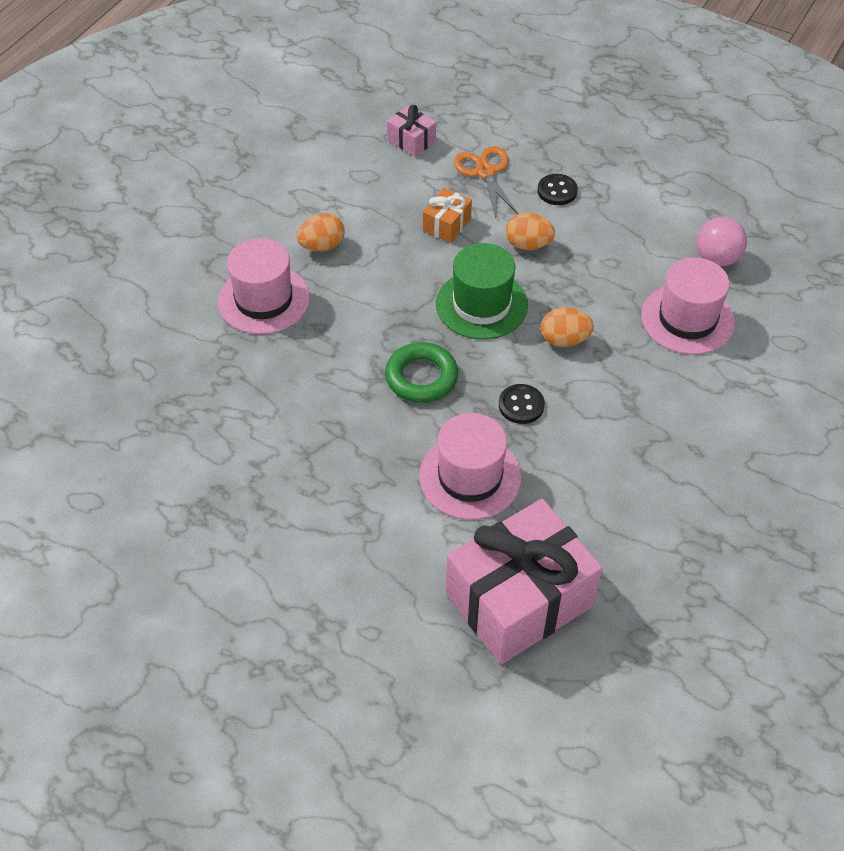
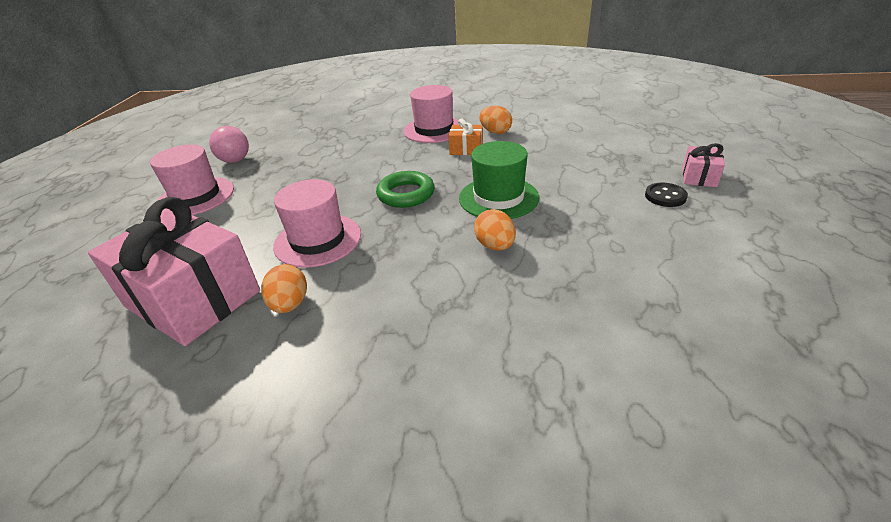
camera: 70 degrees right, 15 degrees down
pink gift [387,105,436,157] -> pink gift moved to [683,143,725,187]
orange gift [423,188,472,243] -> orange gift moved to [448,119,483,155]
orange scissors [454,146,519,218] -> none
black button [499,384,545,424] -> none
orange egg [506,213,555,250] -> orange egg moved to [261,264,307,313]
pink hat [641,257,735,355] -> pink hat moved to [150,144,234,215]
pink ball [697,217,747,267] -> pink ball moved to [209,126,249,163]

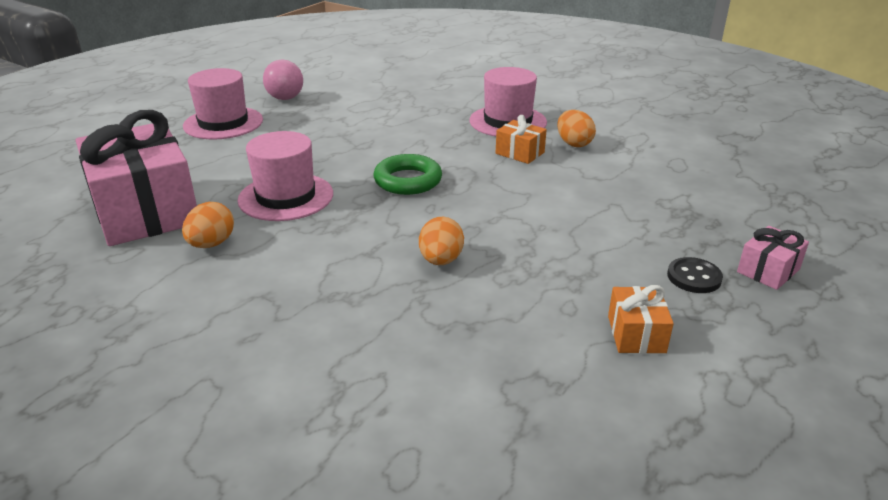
camera: 25 degrees right, 5 degrees down
green hat [459,141,539,219] -> none
none -> orange gift [608,285,674,354]

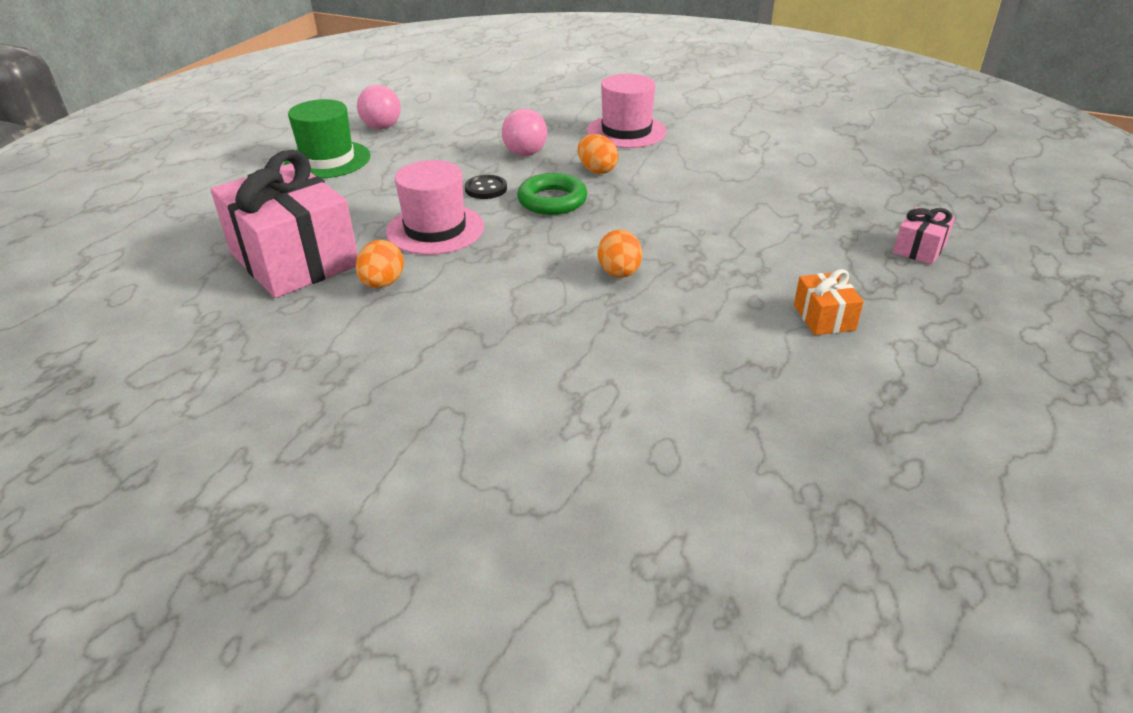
camera: 10 degrees left, 5 degrees up
pink hat [183,68,263,139] -> green hat [284,99,371,179]
orange gift [496,115,547,164] -> none
orange egg [557,110,596,147] -> orange egg moved to [578,134,618,174]
black button [667,257,723,293] -> black button moved to [465,175,507,199]
none -> pink ball [502,109,547,156]

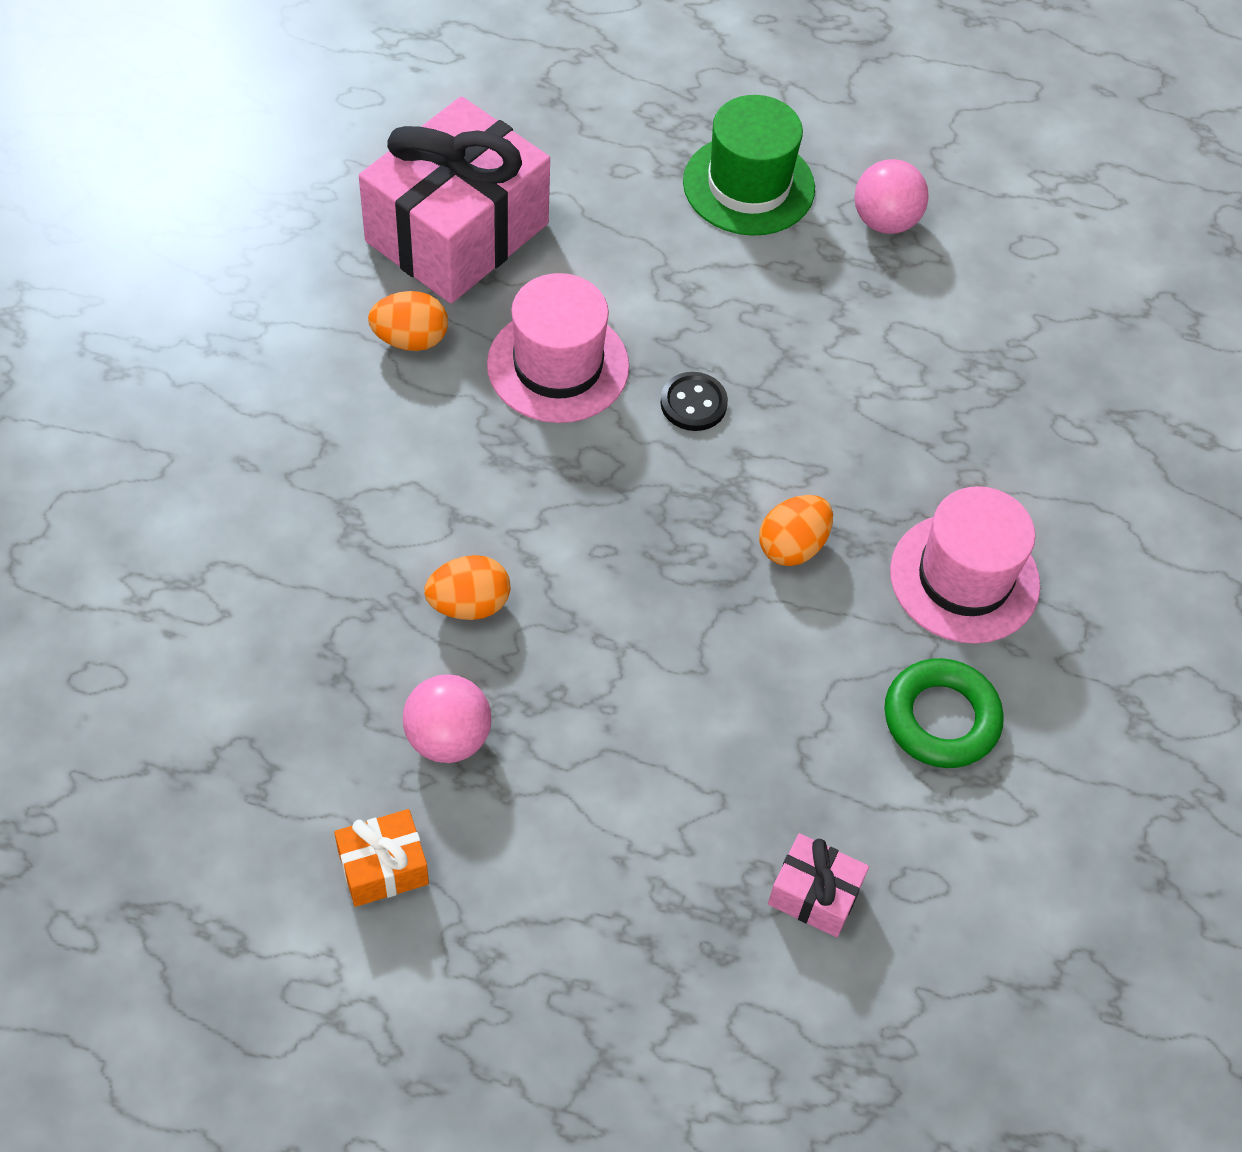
camera: 75 degrees right, 20 degrees up
pink ball [502,109,547,156] -> pink ball moved to [403,674,491,763]
green ring [517,173,587,215] -> green ring moved to [884,658,1004,768]
pink gift [893,207,955,265] -> pink gift moved to [768,833,869,937]

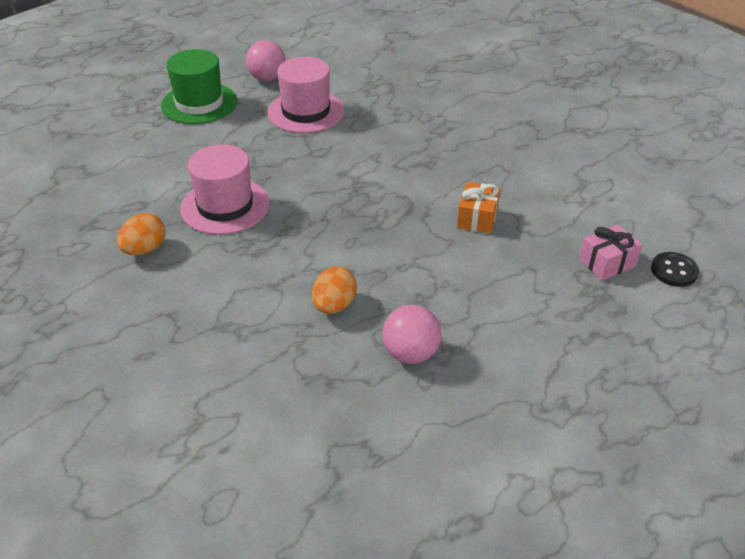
camera: 50 degrees left, 15 degrees down
orange gift [334,809,429,907] -> orange gift moved to [457,182,500,234]
pink gift [359,96,550,303] -> none
black button [660,372,728,431] -> black button moved to [651,252,699,287]
orange egg [759,495,833,566] -> none
green ring [884,658,1004,768] -> none
pink hat [890,486,1040,644] -> pink hat moved to [268,57,345,133]

